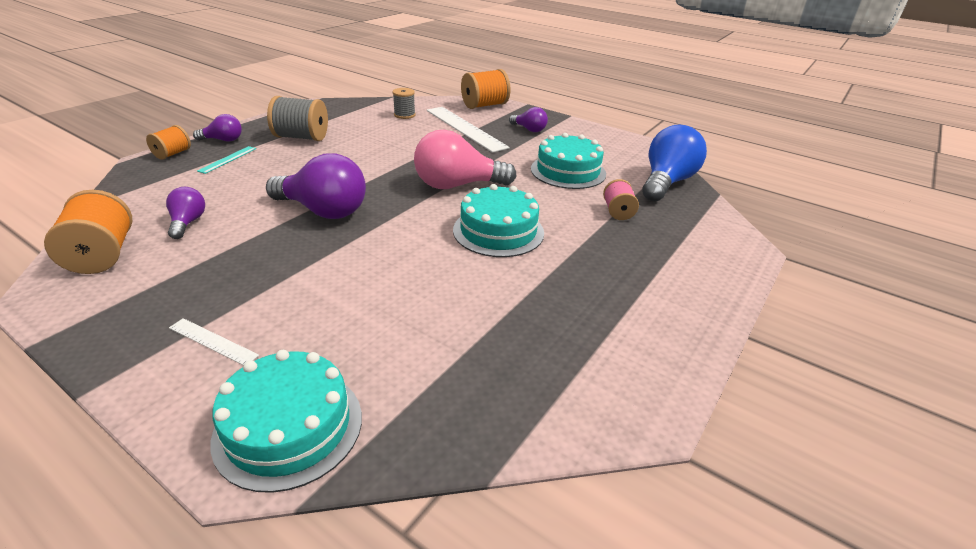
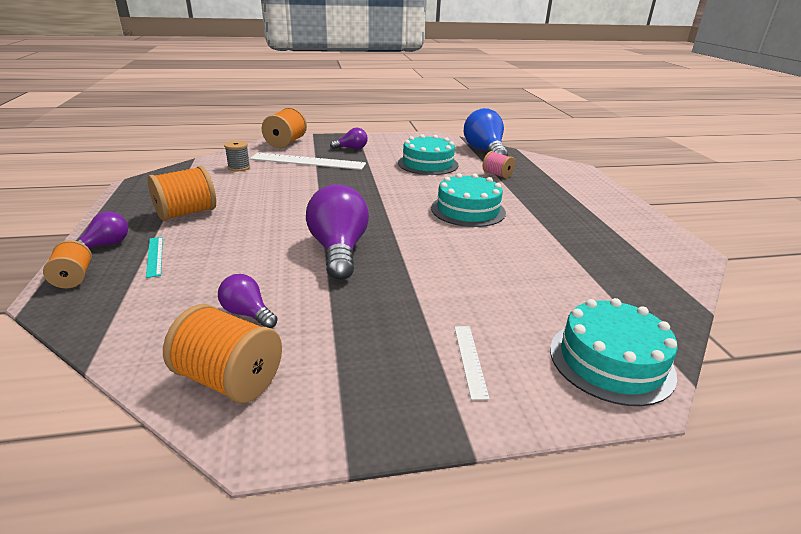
camera: 45 degrees left, 5 degrees down
white ruler [169,318,259,365] -> white ruler turned 75 degrees counterclockwise [454,326,489,400]
purple light bulb [266,153,366,219] -> purple light bulb turned 75 degrees counterclockwise [306,184,369,280]
grey spool [267,96,328,141] -> orange spool [148,166,216,221]
pink light bulb [414,129,516,189] -> none

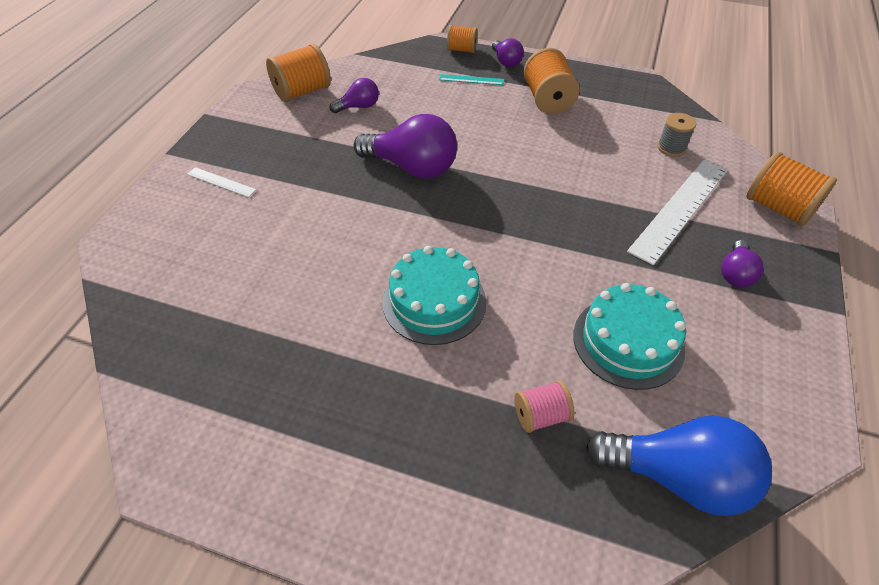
camera: 120 degrees right, 20 degrees up
turquoise cake [550,298,678,406] -> none

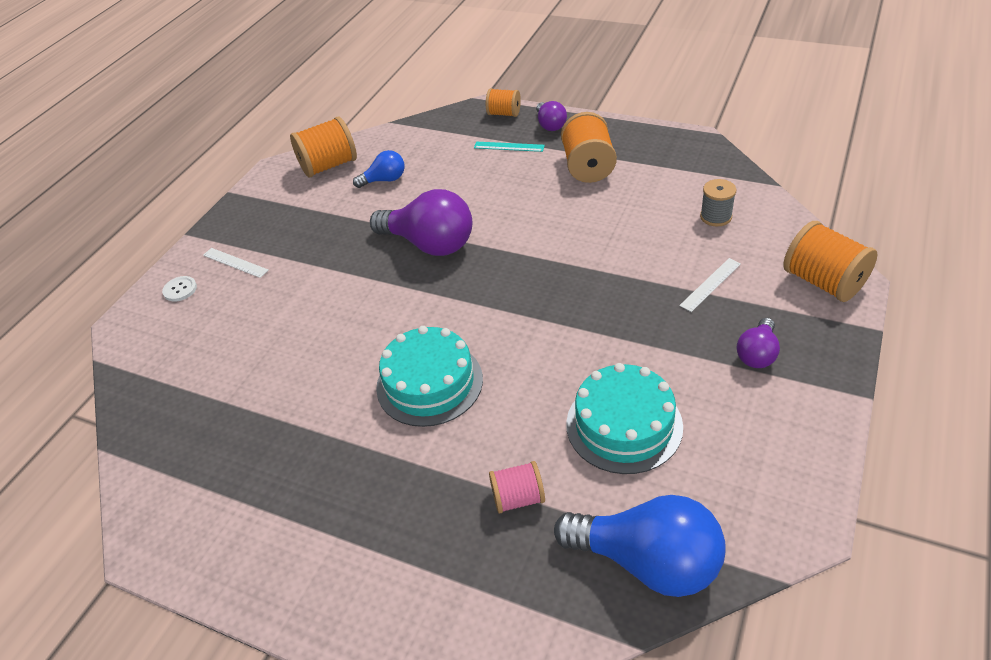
camera: 10 degrees right, 5 degrees down
purple light bulb [330,78,379,113] -> blue light bulb [353,150,405,188]
white ruler [627,160,728,265] -> white ruler [679,258,741,312], size x0.47
none -> white button [162,276,197,302]

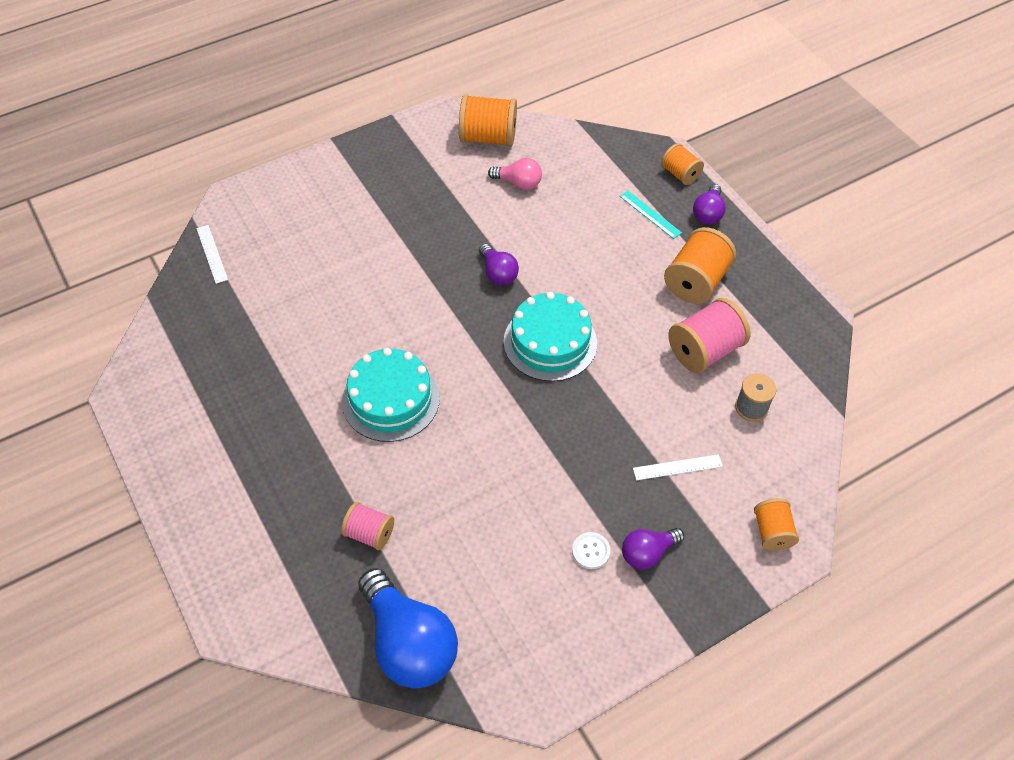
camera: 30 degrees right, 10 degrees up
white button [162,276,197,302] -> white button moved to [572,532,611,569]
white ruler [203,248,268,278] -> white ruler moved to [196,225,228,284]
blue light bulb [353,150,405,188] -> pink light bulb [488,158,542,190]
purple light bulb [370,189,472,256] -> purple light bulb [479,244,519,285], size x0.52
turquoise cake [566,363,683,474] -> turquoise cake moved to [504,292,597,381]
orange spool [783,221,878,302] -> orange spool [754,498,799,551], size x0.60
none -> pink spool [668,298,751,373]

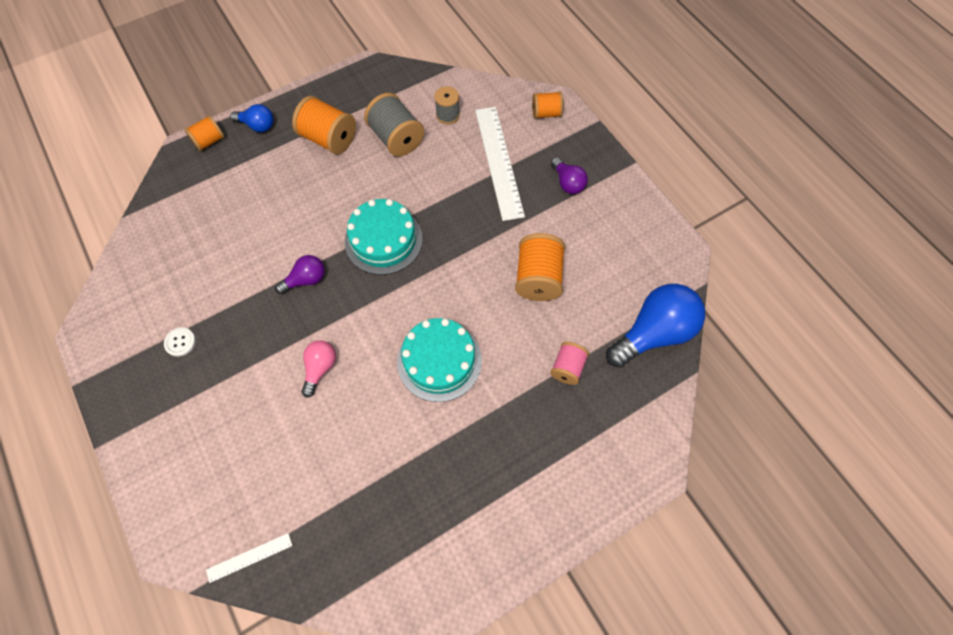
camera: 90 degrees left, 10 degrees up
orange spool [459,94,517,147] -> orange spool moved to [515,233,565,301]
pink light bulb [488,158,542,190] -> pink light bulb moved to [301,340,336,398]
white button [572,532,611,569] -> white button moved to [164,327,196,357]
turquoise ruler [620,191,682,239] -> none
white ruler [633,454,723,480] -> white ruler [475,107,525,221], size x2.14
pink spool [668,298,751,373] -> grey spool [364,93,424,156]
purple light bulb [693,184,726,224] -> blue light bulb [230,104,273,132]

